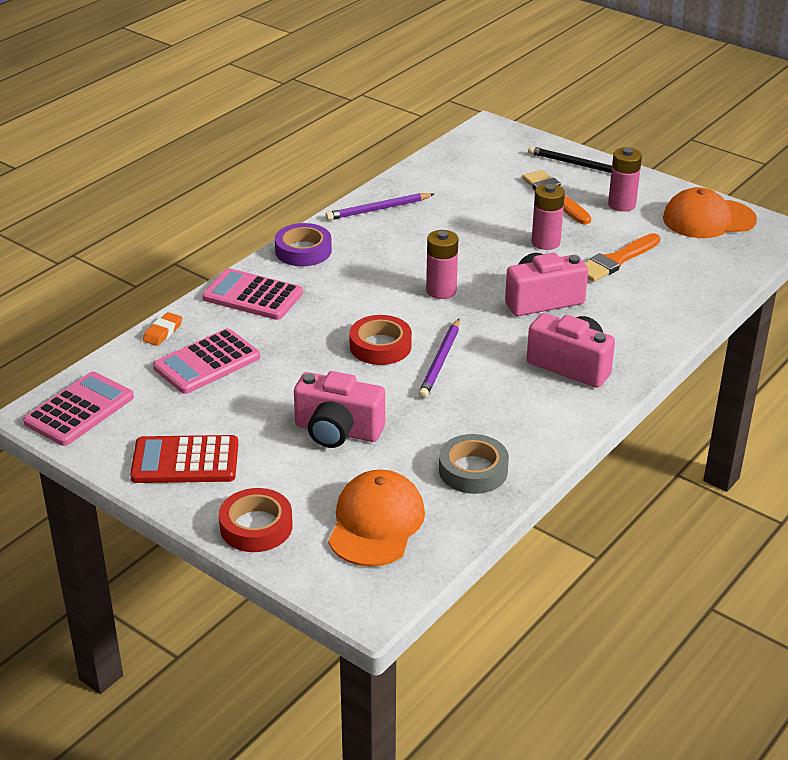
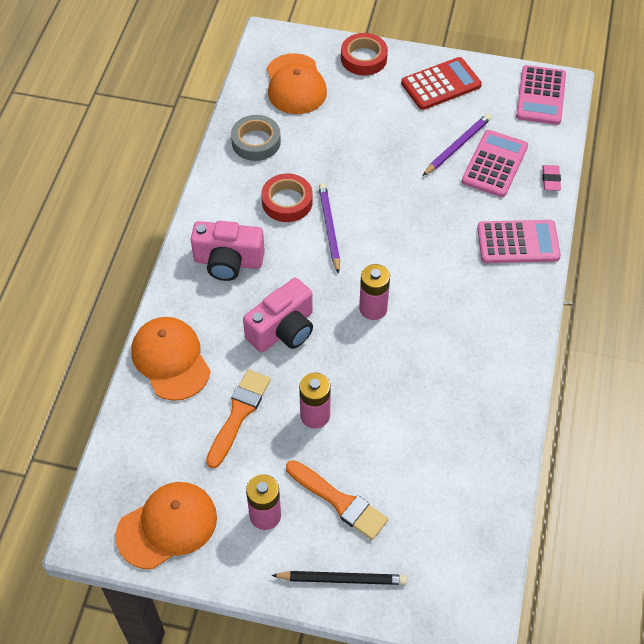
camera: 155 degrees right, 20 degrees up
orange eraser [143,312,182,346] -> pink eraser [542,165,561,191]
purple tape [275,223,332,266] -> none
pink camera [294,371,385,448] -> none
purple pencil [325,193,434,220] -> purple pencil moved to [423,113,492,176]
red tape [349,315,412,365] -> red tape moved to [261,174,313,222]
none -> orange cap [131,317,211,401]

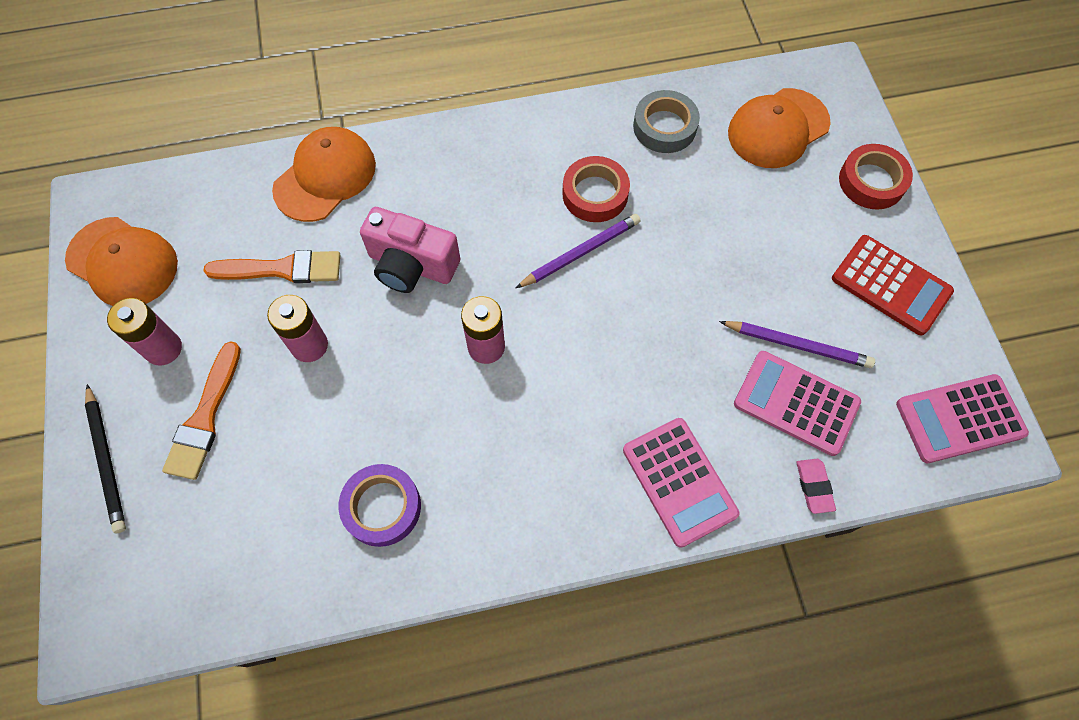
camera: 65 degrees right, 10 degrees up
pink camera [191,221,265,281] -> none
pink calculator [462,130,528,197] -> pink calculator turned 150 degrees counterclockwise [734,351,861,456]
pink eraser [542,165,561,191] -> pink eraser turned 75 degrees counterclockwise [796,459,836,514]
none -> purple tape [339,464,421,547]

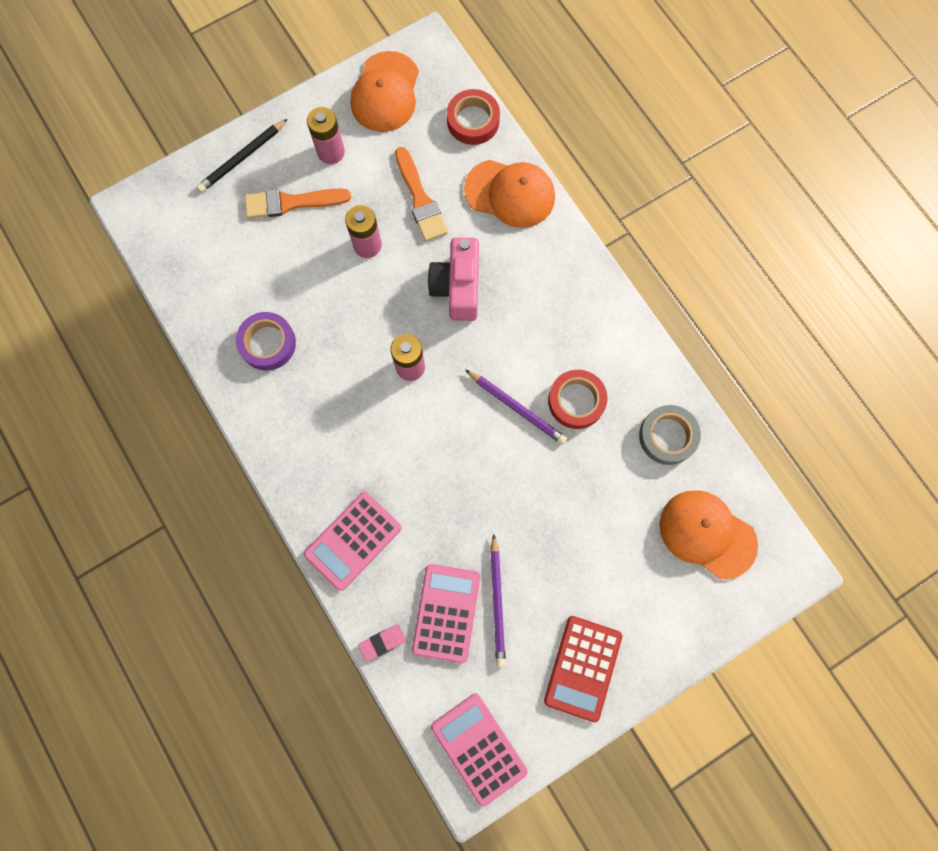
camera: 70 degrees right, 10 degrees up
red tape [839,144,913,209] -> red tape moved to [447,89,500,145]

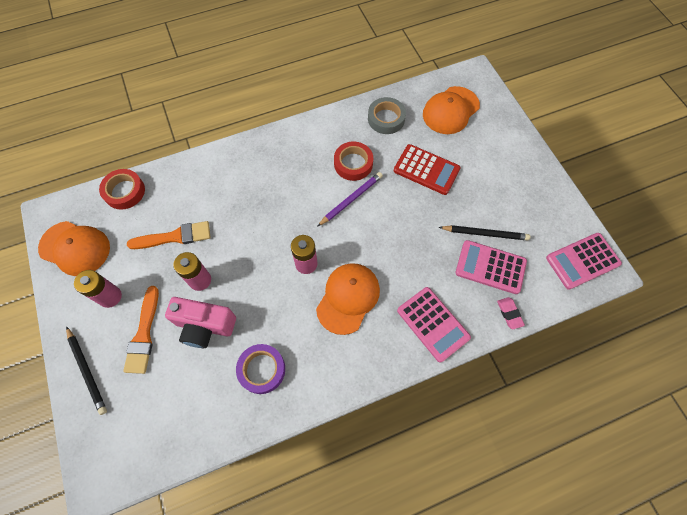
camera: 80 degrees left, 10 degrees down
pink camera [428,237,479,321] -> pink camera moved to [165,297,236,348]
orange cap [464,160,555,228] -> orange cap moved to [316,263,380,335]
purple pencil [490,534,506,667] -> black pencil [439,225,531,241]
red calculator [544,616,622,722] -> red calculator moved to [394,144,461,195]

